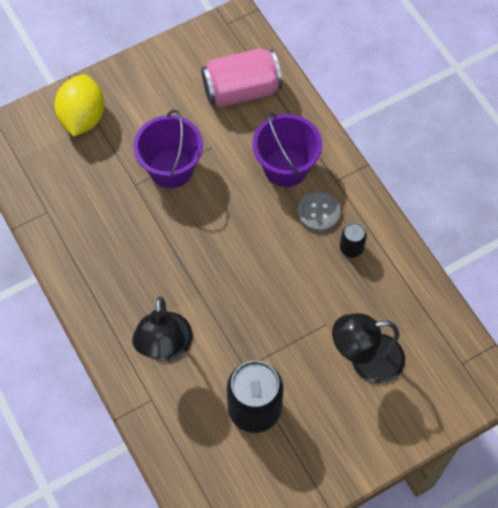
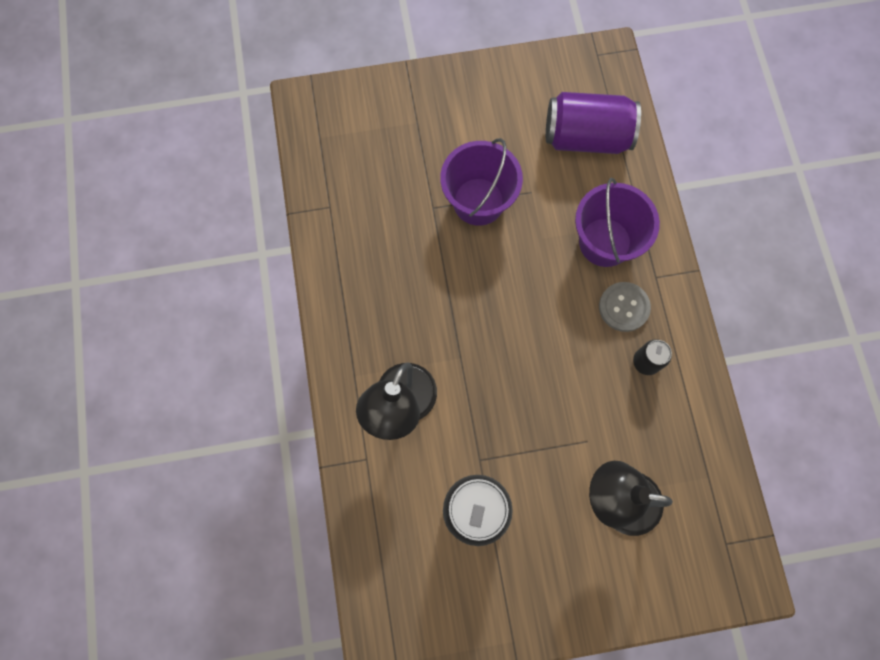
camera: 20 degrees right, 10 degrees up
yellow lemon [54,75,105,136] -> none
pink can [201,48,282,108] -> purple can [546,92,641,154]

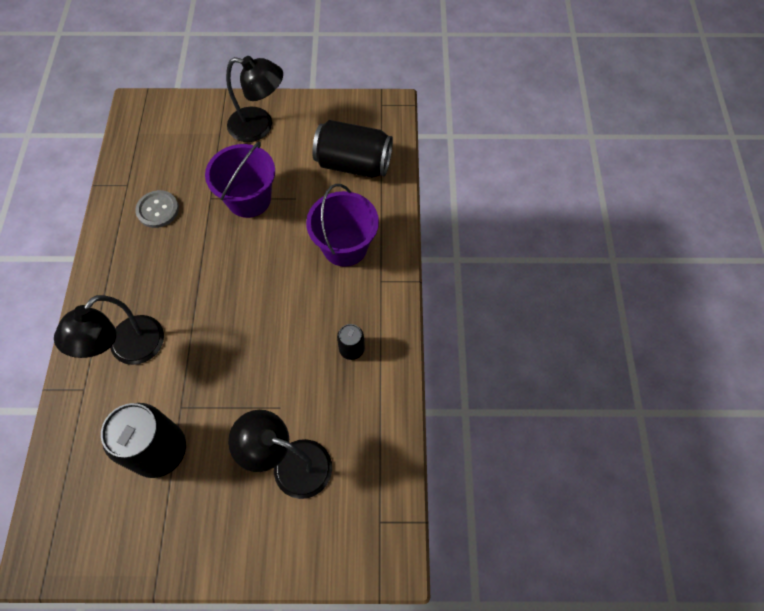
camera: 10 degrees right, 10 degrees down
purple can [546,92,641,154] -> black can [312,120,393,178]
grey button [599,282,651,332] -> grey button moved to [135,190,179,228]
none -> black lamp [226,56,283,142]

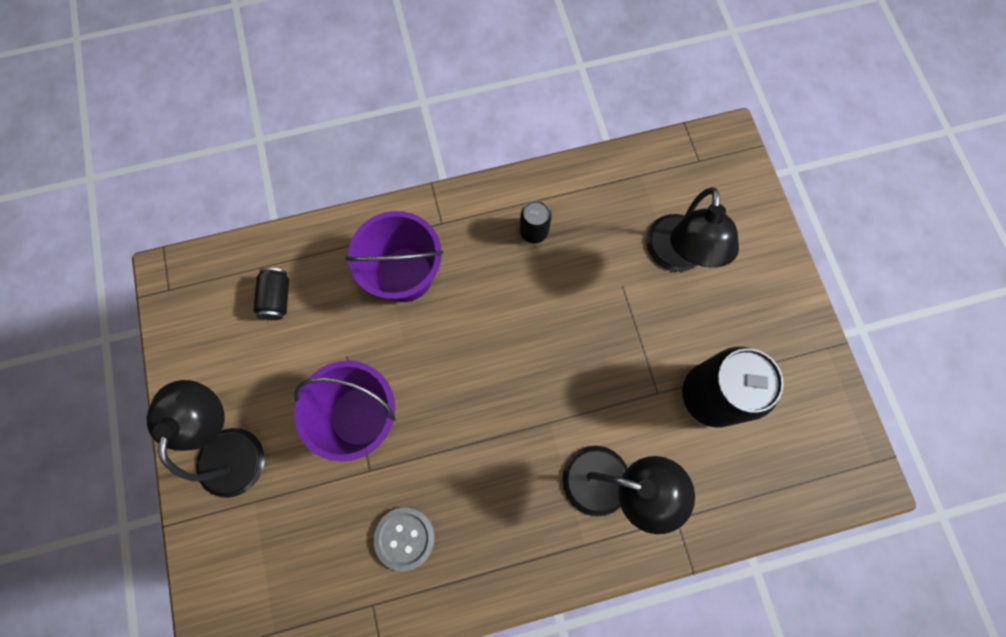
camera: 105 degrees left, 10 degrees up
black can [312,120,393,178] -> black can [253,268,289,320], size x0.49

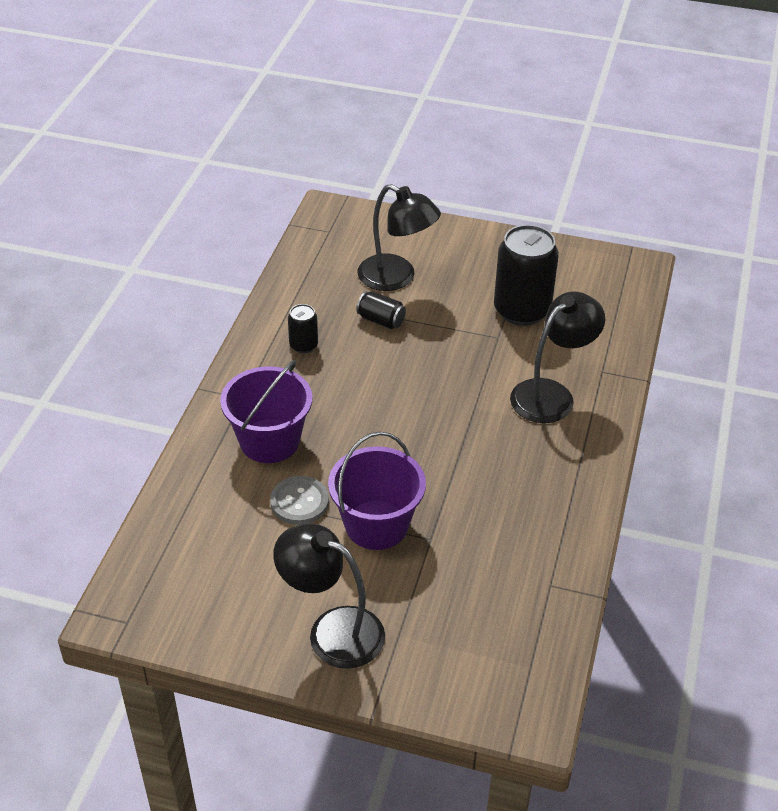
camera: 60 degrees left, 30 degrees down
black can [253,268,289,320] -> black can moved to [356,291,406,329]
grey button [374,507,435,571] -> grey button moved to [270,476,329,525]

